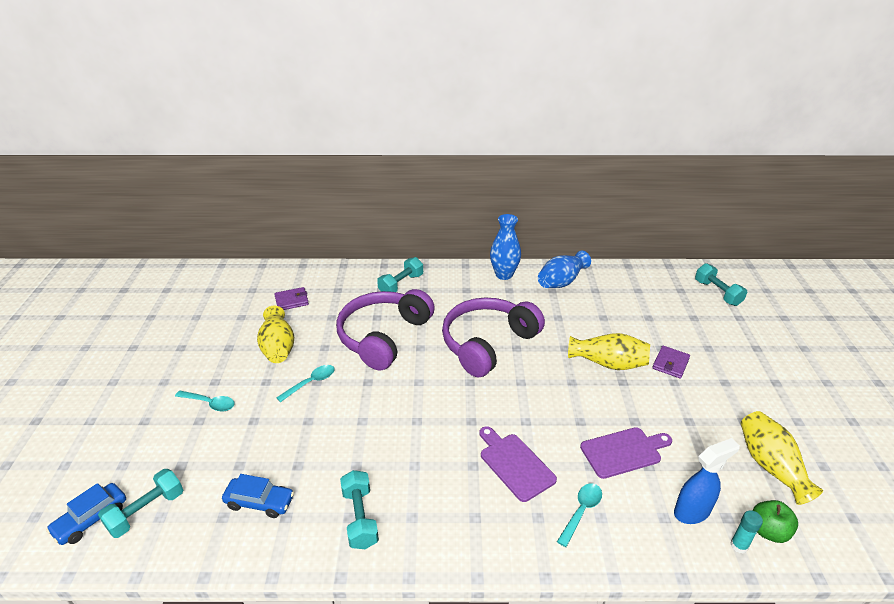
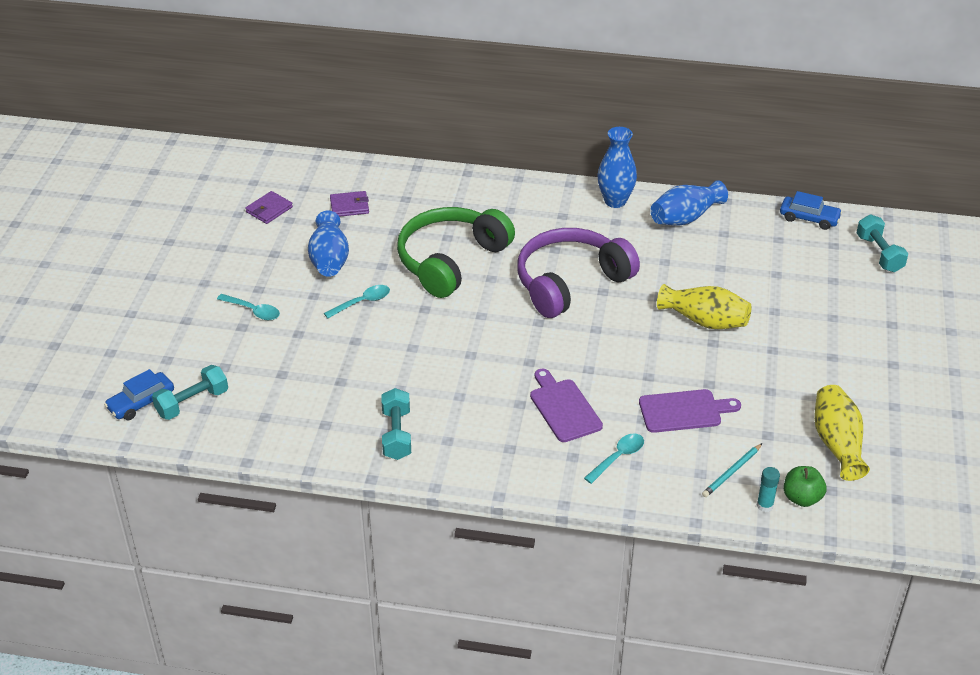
camera: 10 degrees right, 5 degrees up
blue car [222,474,294,518] -> blue car moved to [780,191,842,230]
yellow vase [257,306,294,363] -> blue vase [308,210,349,277]
purple headphones [336,289,435,370] -> green headphones [397,207,515,298]
turquoise dumbbell [377,257,423,292] -> none
purple wallet [652,346,690,379] -> purple wallet moved to [245,191,293,224]
blue spray bottle [674,438,740,524] -> turquoise pencil [702,443,762,497]

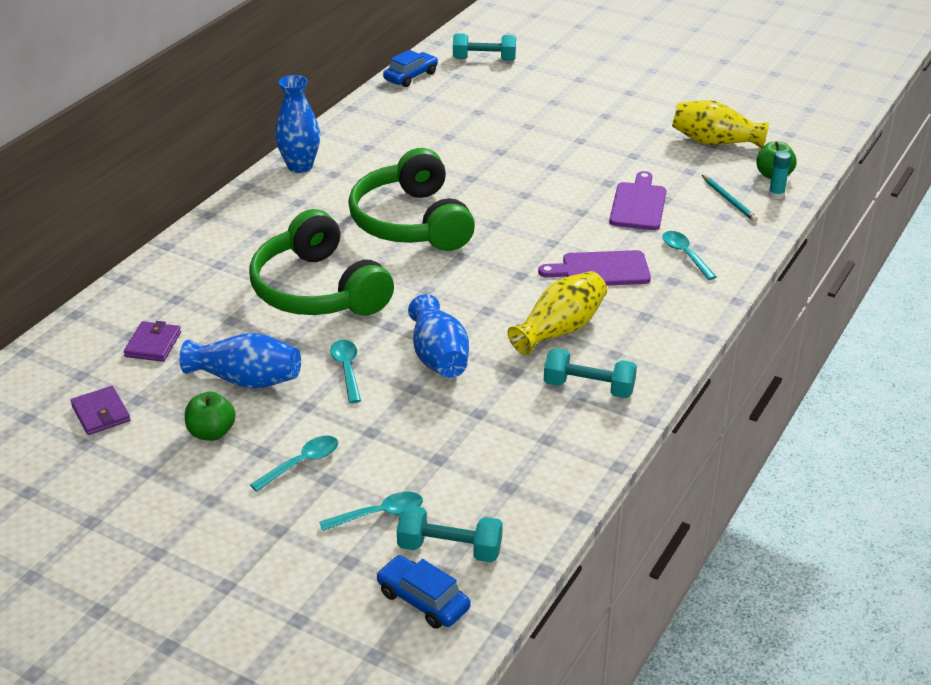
camera: 70 degrees left, 5 degrees down
blue car [104,369,174,420] -> blue car turned 150 degrees clockwise [376,555,471,629]
turquoise dumbbell [152,365,228,420] -> turquoise dumbbell turned 60 degrees counterclockwise [397,505,503,562]
purple headphones [517,228,640,318] -> green headphones [348,148,475,251]
blue vase [650,180,728,226] -> blue vase moved to [408,294,469,378]
yellow vase [657,284,751,329] -> yellow vase moved to [508,271,607,355]
none -> green apple [185,392,236,441]
none -> turquoise spoon [319,492,423,531]

